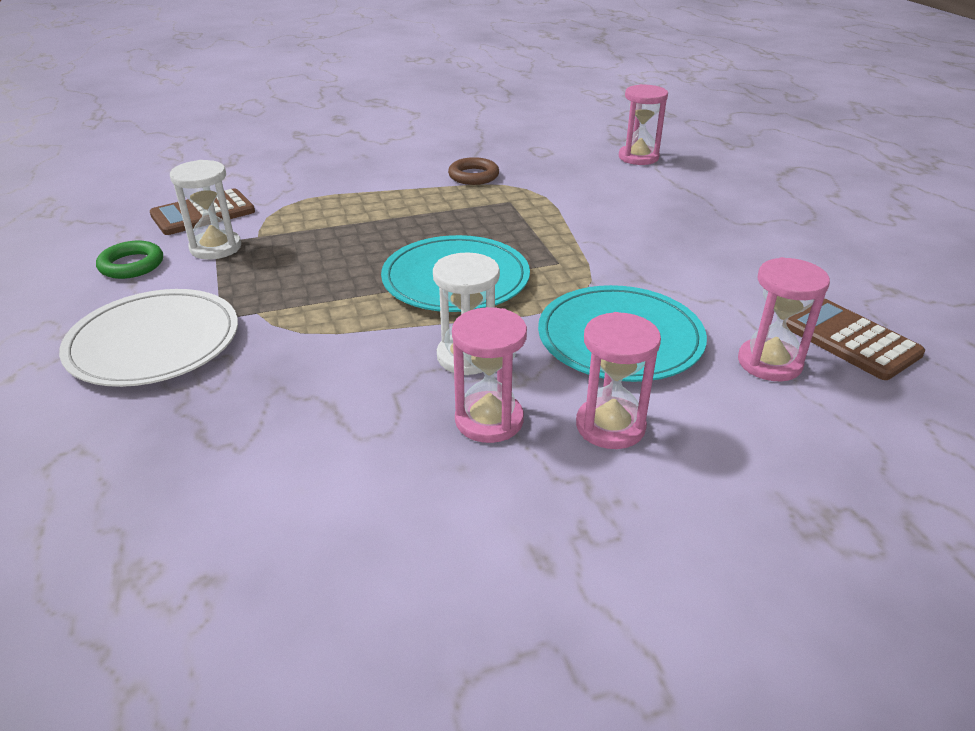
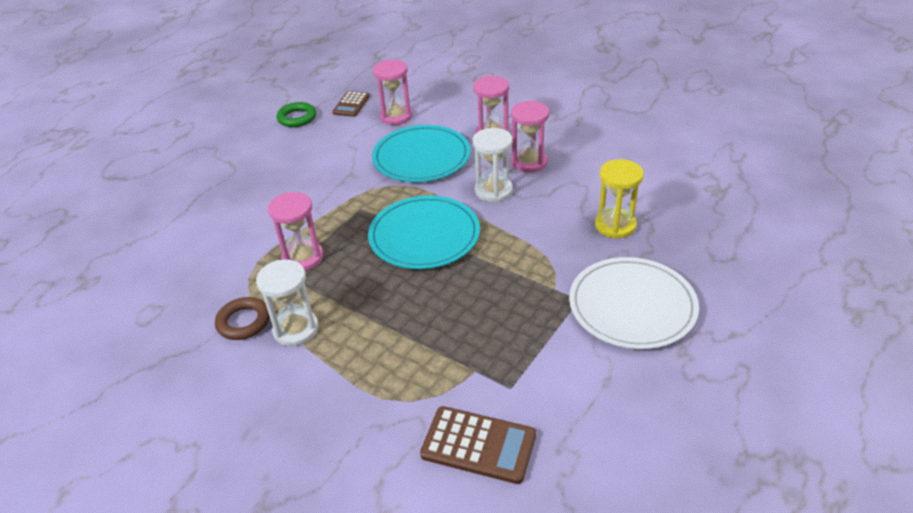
camera: 125 degrees left, 5 degrees up
green ring [96,241,163,279] -> green ring moved to [277,102,316,127]
white hourglass [170,160,241,260] -> white hourglass moved to [256,259,319,346]
pink hourglass [619,84,668,165] -> pink hourglass moved to [268,192,323,271]
brown calculator [786,299,925,380] -> brown calculator [332,91,370,117], size x0.66
none -> yellow hourglass [595,159,644,239]

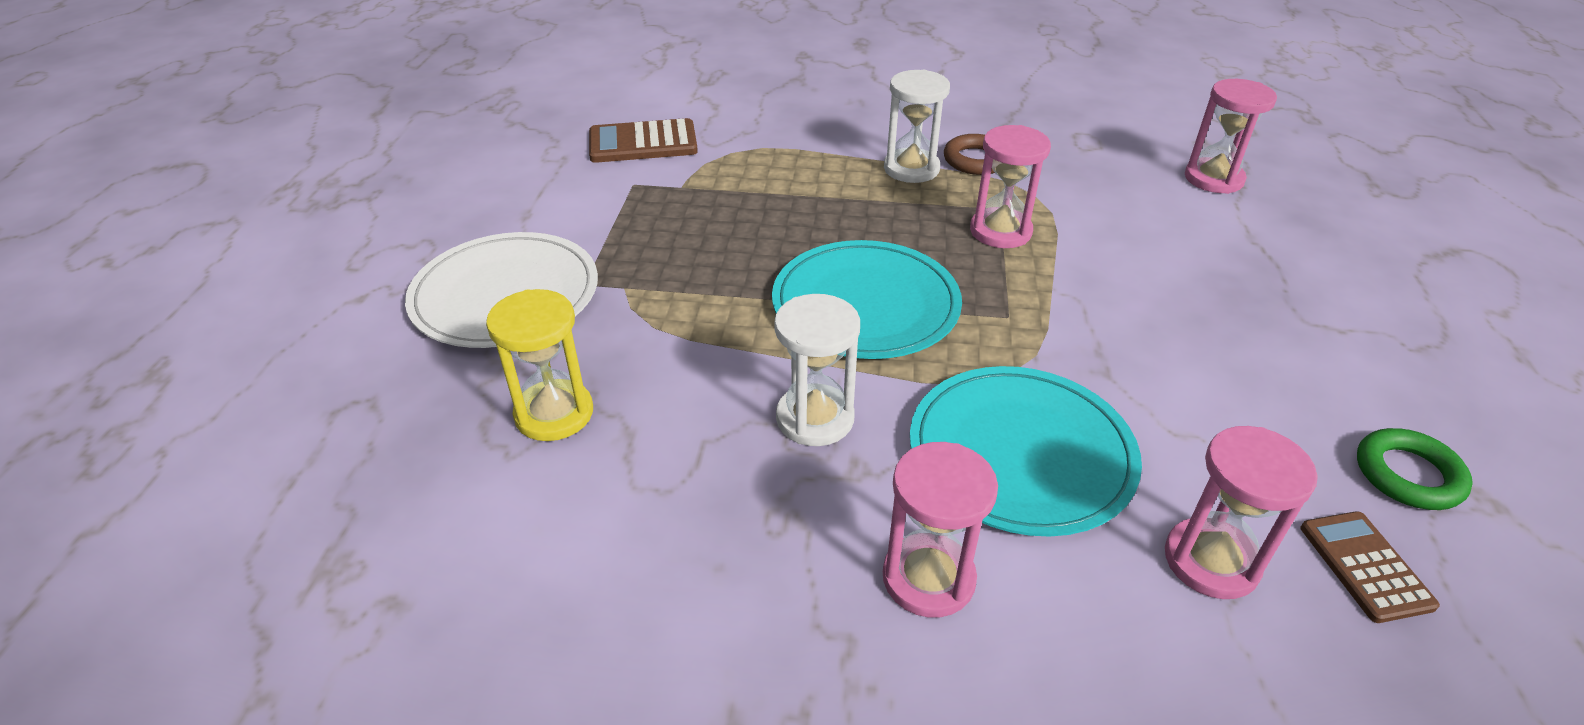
camera: 150 degrees right, 0 degrees up
pink hourglass [511,101,549,173] -> pink hourglass moved to [1185,79,1277,194]

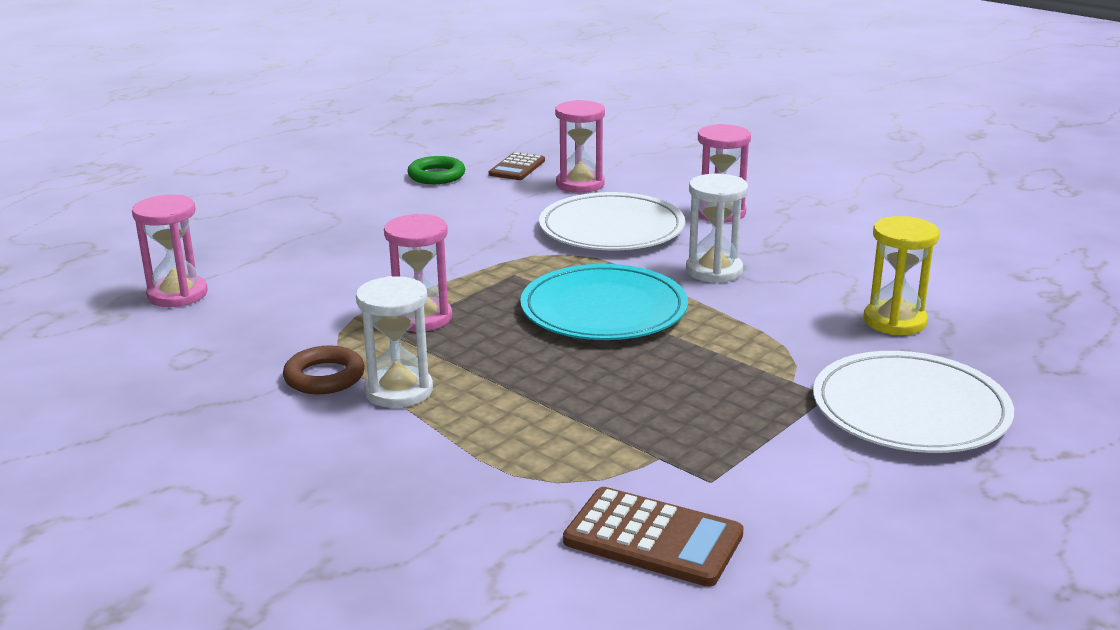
camera: 145 degrees left, 15 degrees down
turquoise plate [910,366,1142,537] -> white plate [539,192,685,250]

